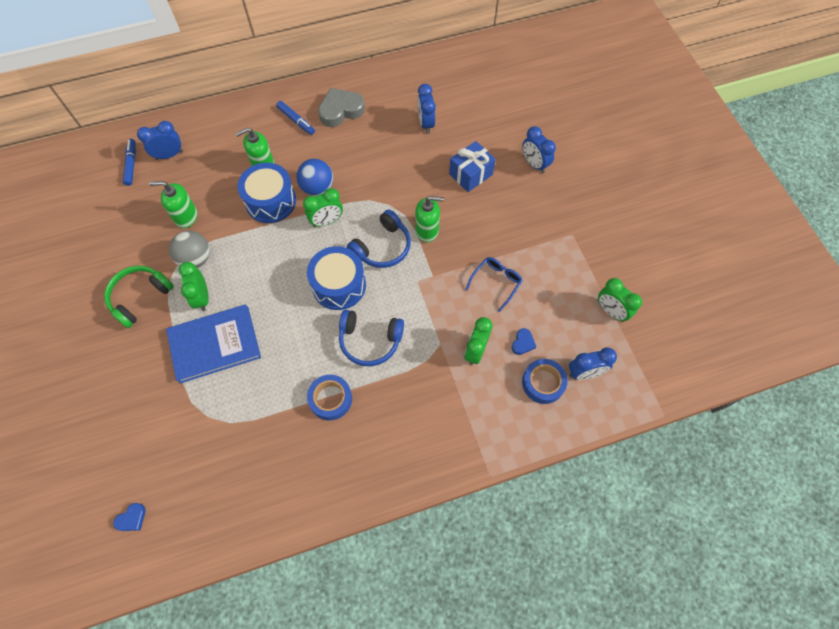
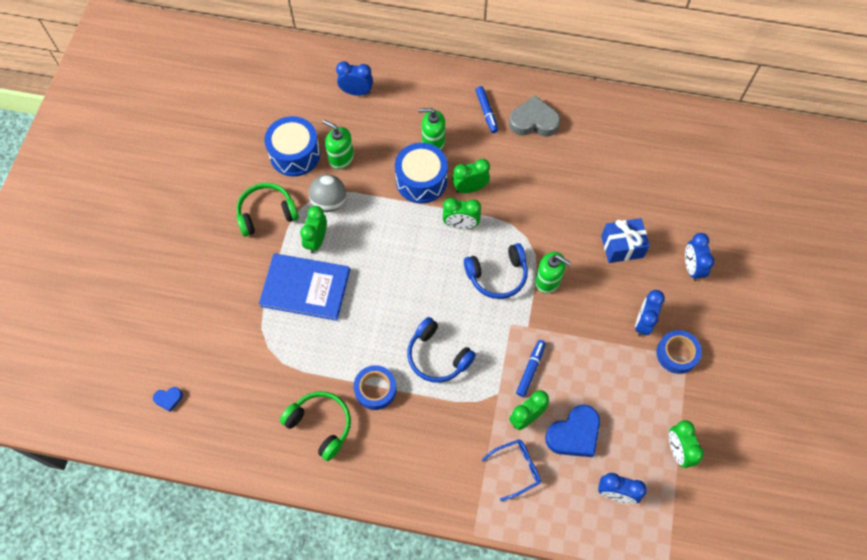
camera: 30 degrees right, 0 degrees up
blue marker [123,139,136,186] -> blue marker moved to [516,340,546,397]
blue ball [296,159,333,196] -> green clock [452,159,490,193]
blue drum [307,246,366,310] -> blue drum moved to [265,116,320,176]
blue clock [418,84,436,134] -> blue clock moved to [635,290,665,337]
blue glasses [465,257,523,312] -> blue glasses moved to [482,439,541,501]
blue heart [512,328,536,355] -> blue heart [545,405,600,457], size x2.06
blue tape [522,359,568,404] -> blue tape moved to [656,330,702,374]
none -> green headphones [280,392,351,461]

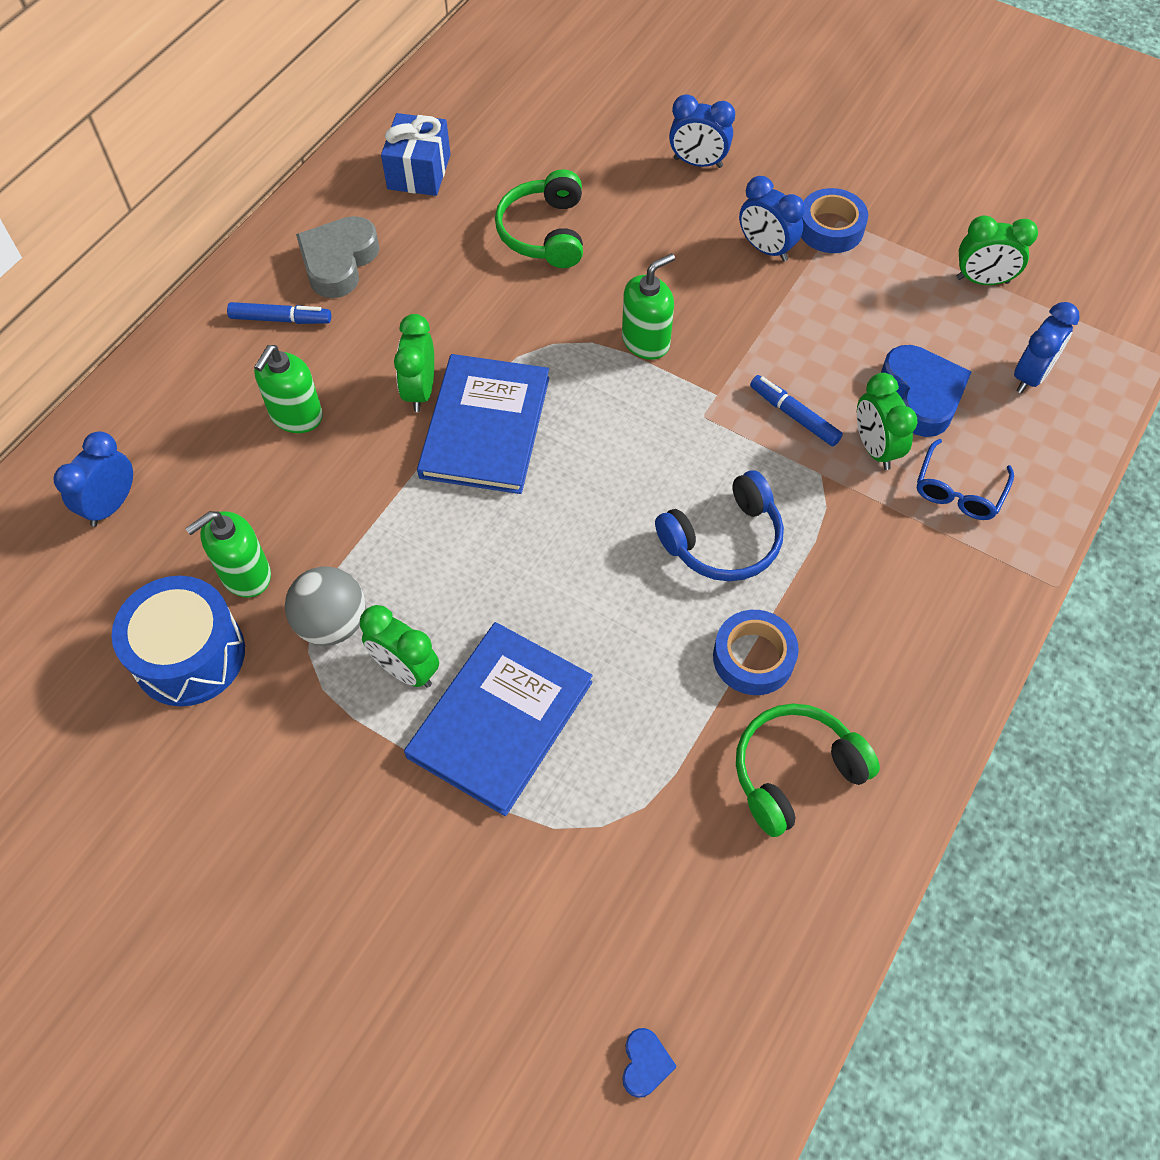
camera: 70 degrees left, 5 degrees down
green headphones [236,183,299,237] -> green headphones moved to [495,169,583,268]
blue drum [395,143,448,203] -> none
green clock [443,198,481,229] -> blue book [417,354,549,494]
blue headphones [464,243,528,299] -> none
blue glasses [482,439,541,501] -> blue glasses turned 150 degrees counterclockwise [917,439,1014,520]
blue gift [601,218,650,263] -> blue gift moved to [381,113,451,196]

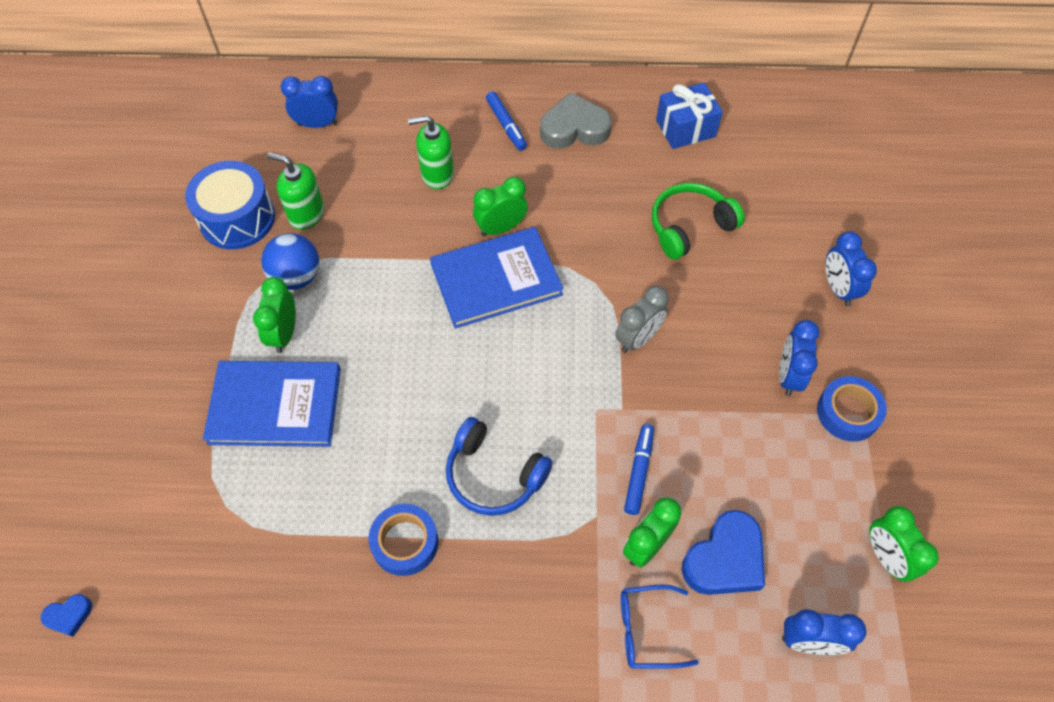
camera: 60 degrees right, 0 degrees up
grey ball [285,566,366,645] -> blue ball [261,233,319,290]
green soap dispenser [622,253,675,360] -> grey clock [615,286,669,353]
green headphones [736,704,880,837] -> none

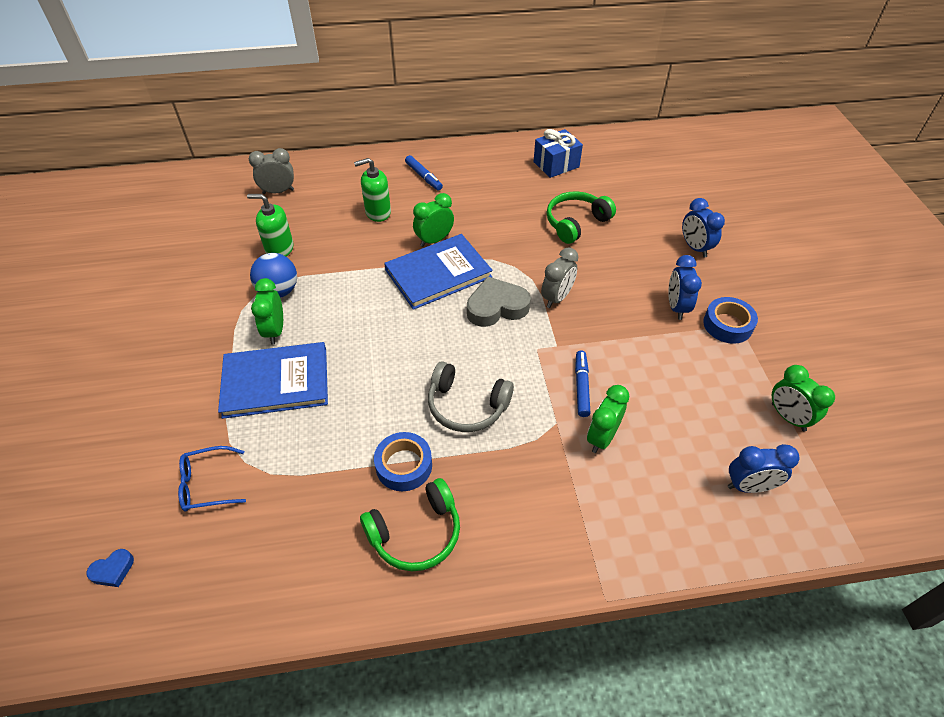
camera: 10 degrees left, 10 degrees down
blue drum [185,161,275,249] -> none
blue clock [281,76,338,128] -> grey clock [249,148,294,194]
blue headphones [446,417,553,516] -> grey headphones [428,361,514,432]
grey heart [540,92,612,149] -> grey heart moved to [467,276,531,327]
blue glasses [621,584,699,668] -> blue glasses moved to [178,446,246,512]
blue heart [682,510,765,595] -> none
none -> green headphones [360,478,460,571]

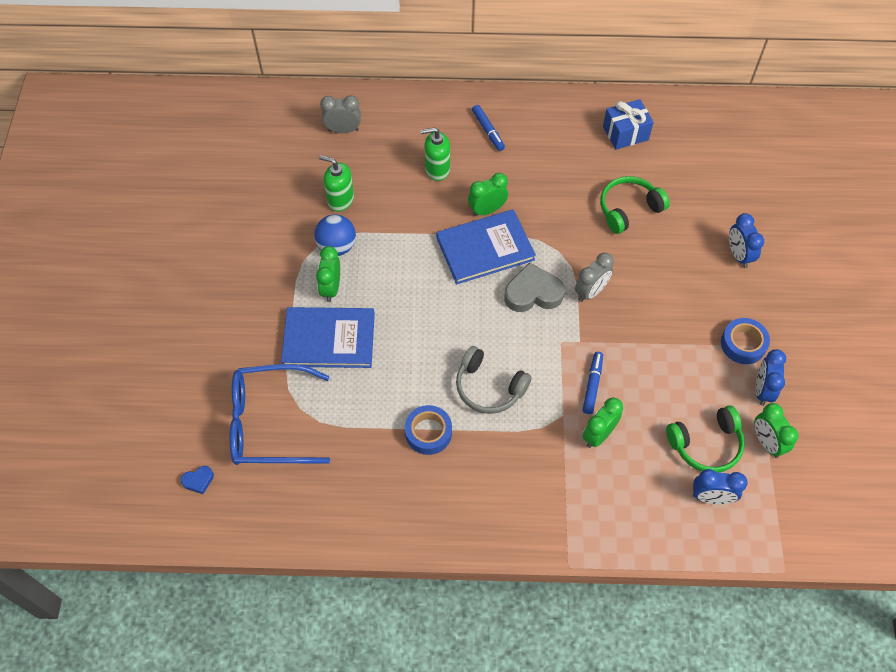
camera: 10 degrees right, 10 degrees up
blue glasses [178,446,246,512] -> blue glasses [230,364,330,465], size x1.98
green headphones [360,478,460,571] -> green headphones moved to [666,406,745,472]
blue clock [668,255,702,320] -> blue clock moved to [756,349,786,406]

